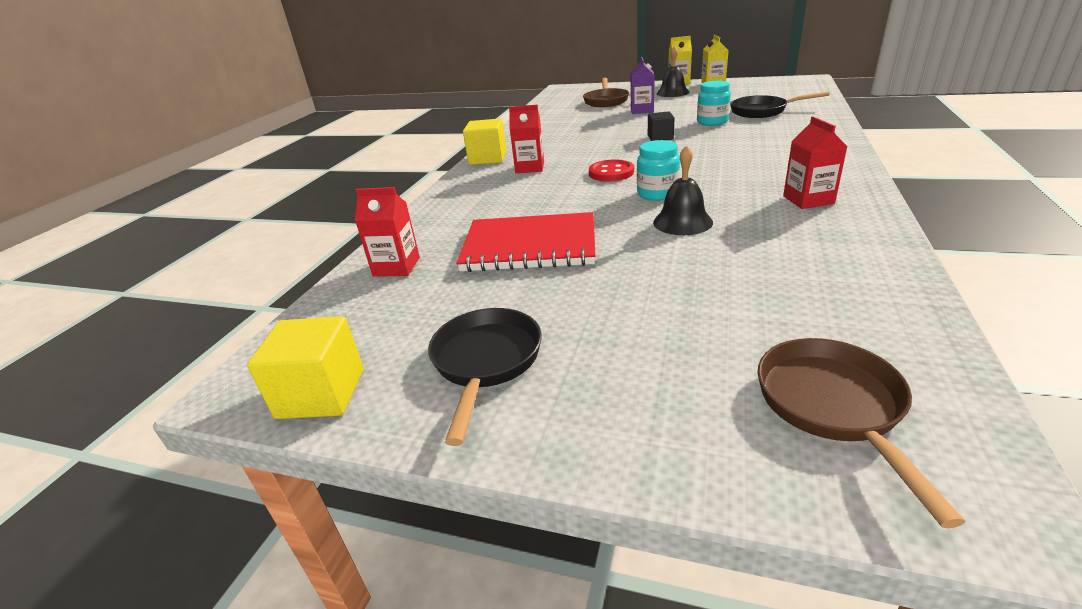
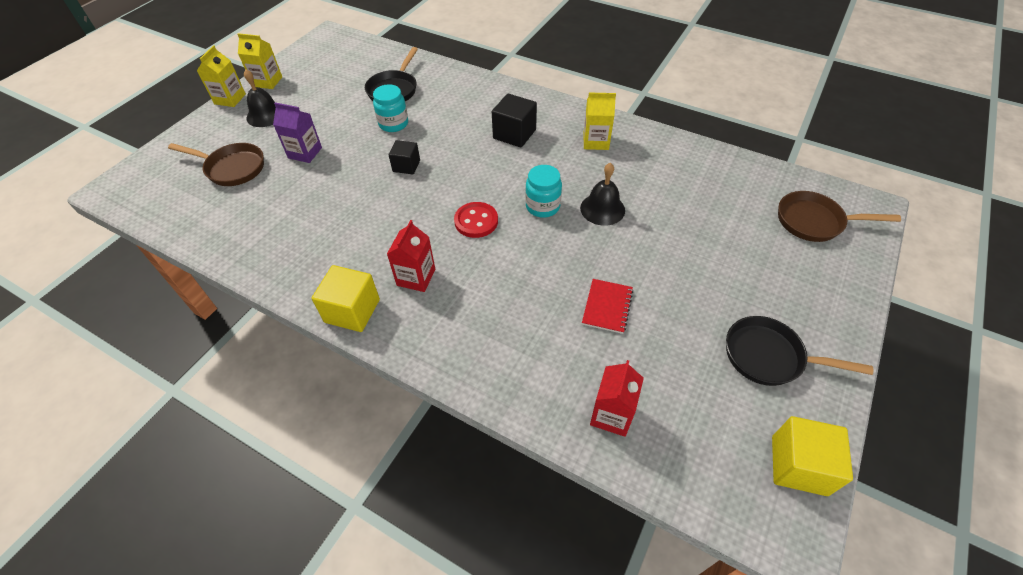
camera: 80 degrees left, 20 degrees up
red notebook [457,212,596,272] -> red notebook [582,279,633,334], size x0.50
red carton [783,116,847,209] -> yellow carton [583,93,616,150]
none -> black cube [492,93,537,148]

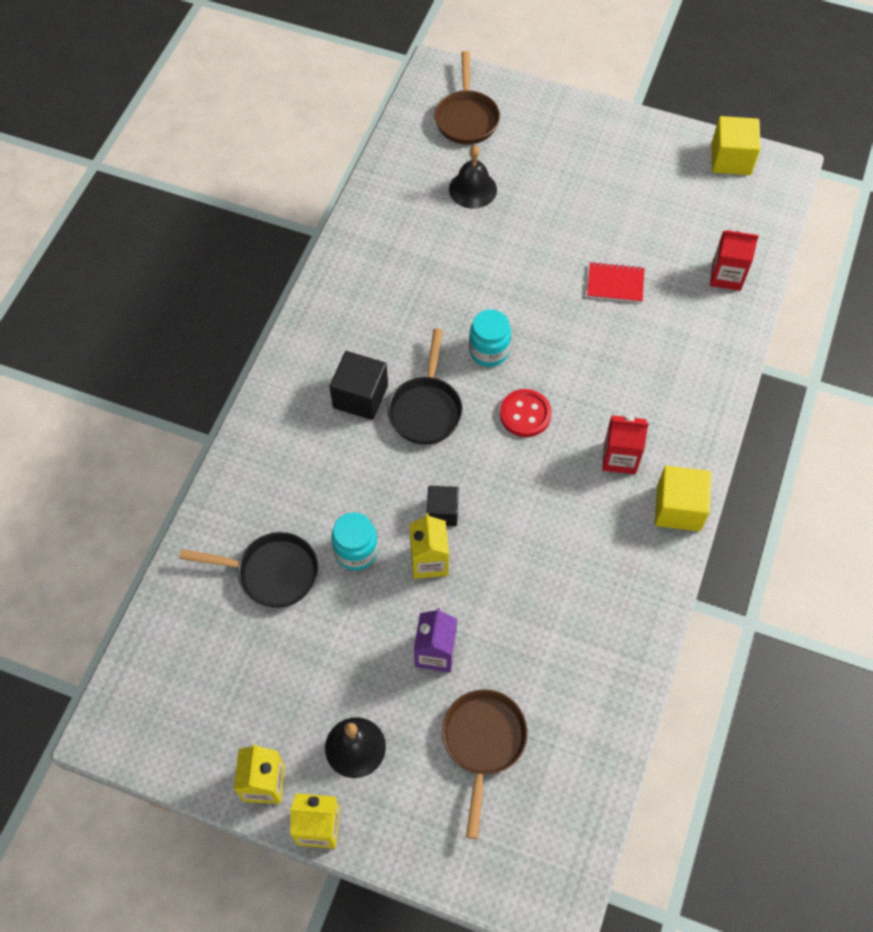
camera: 100 degrees left, 10 degrees up
black bell [580,163,625,226] -> black bell moved to [449,145,497,209]
yellow carton [583,93,616,150] -> yellow carton moved to [409,513,449,579]
black pan [726,316,874,386] -> black pan moved to [388,328,463,445]

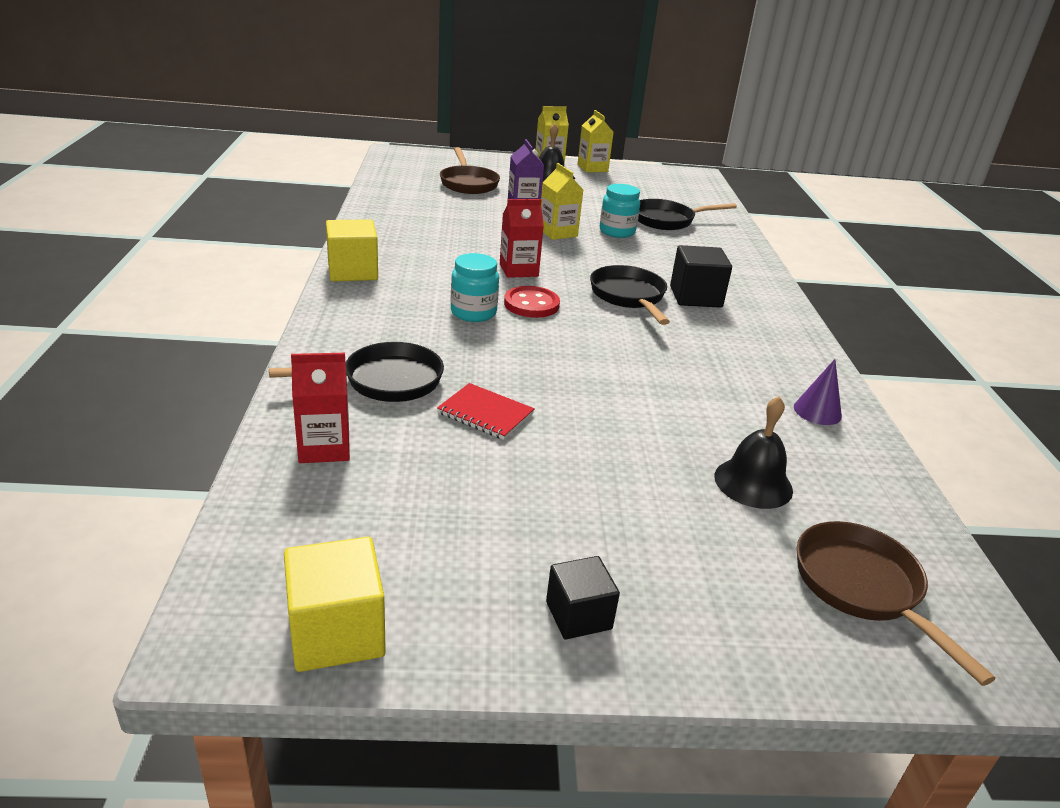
camera: 155 degrees right, 30 degrees down
black cube [427,486,459,526] -> black cube moved to [546,556,620,640]
turquoise jar [469,309,511,367] -> turquoise jar moved to [451,253,499,322]
red notebook [587,262,644,303] -> red notebook turned 45 degrees clockwise [437,383,535,440]
red carton [602,415,649,474] -> red carton moved to [500,199,544,278]
none -> black pan [269,342,444,402]
none -> purple cone [794,359,842,425]

